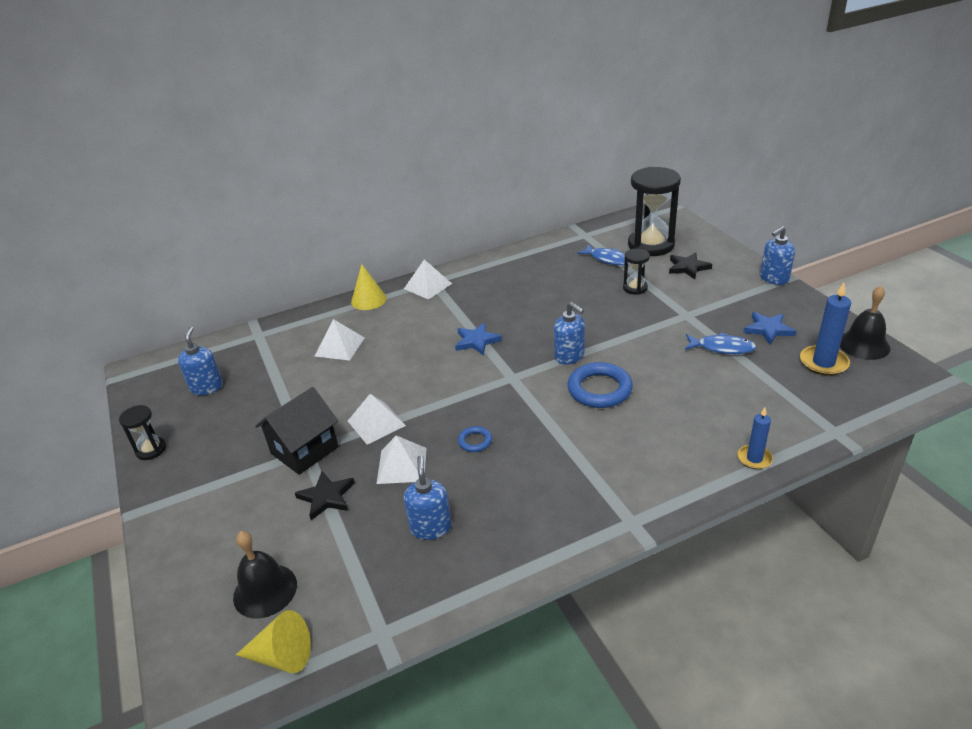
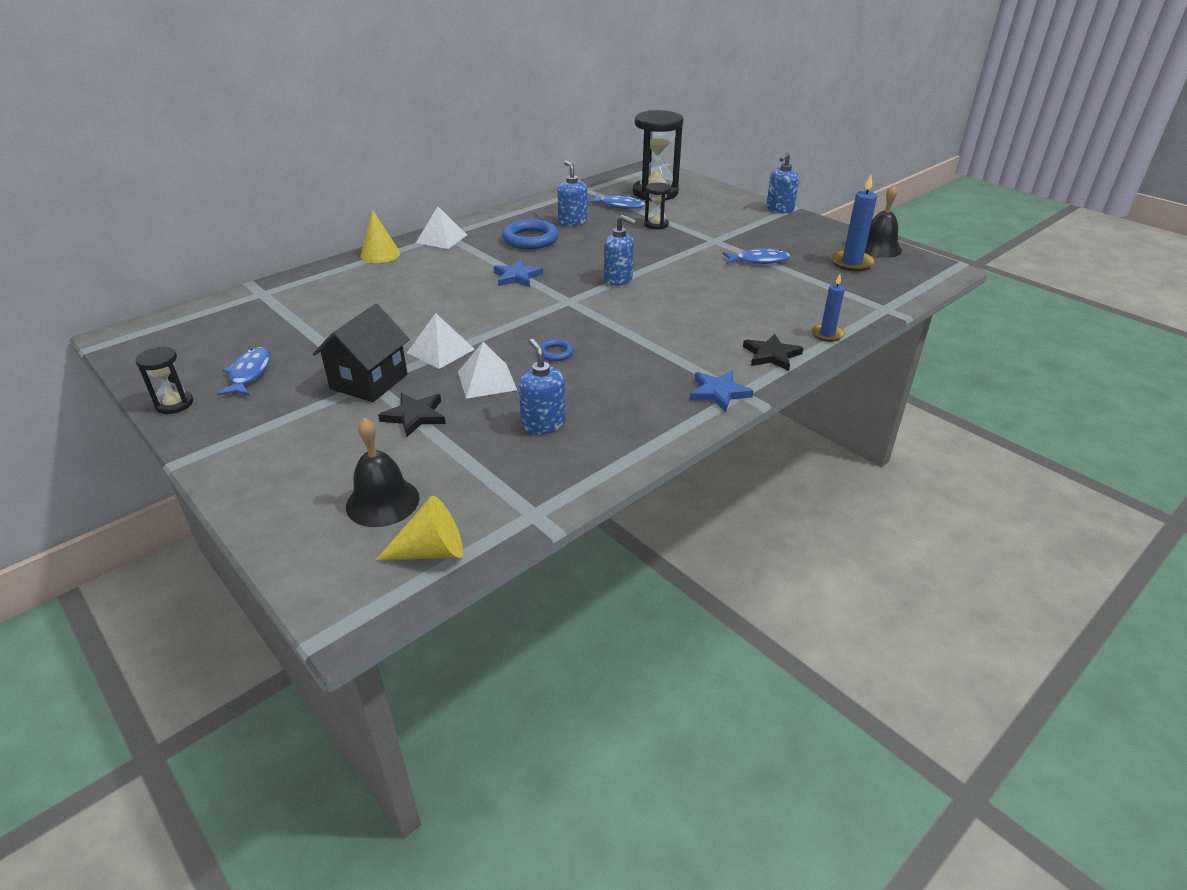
camera: 20 degrees left, 0 degrees up
blue soap dispenser [178,326,223,395] -> blue soap dispenser moved to [557,161,587,226]
white pyramid [314,319,364,361] -> none
blue ring [567,362,633,408] -> blue ring moved to [502,219,559,249]
black star [669,252,712,279] -> black star moved to [743,334,803,371]
blue star [743,312,796,345] -> blue star moved to [689,371,753,412]
none -> blue fish [217,347,270,396]

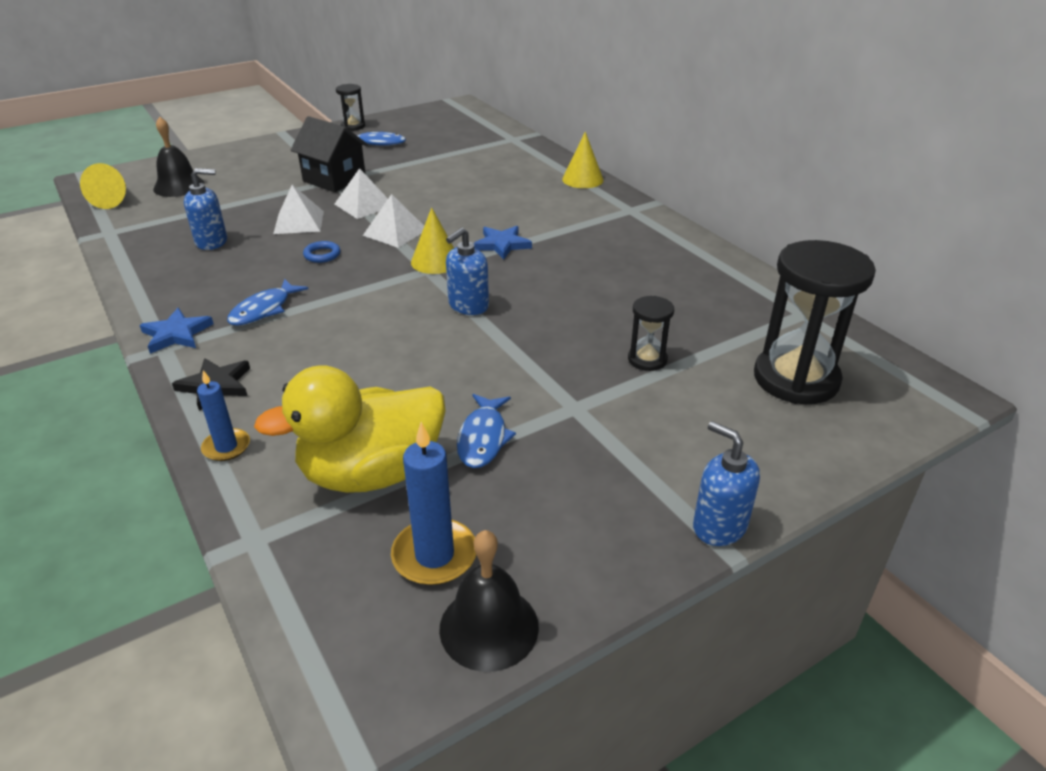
camera: 100 degrees right, 0 degrees up
black star [378,393,446,437] -> none
white pyramid [416,207,467,249] -> white pyramid moved to [363,194,424,248]
blue ring [502,219,559,249] -> none
blue soap dispenser [557,161,587,226] -> none
blue fish [587,194,645,209] -> blue fish moved to [227,279,308,326]
none -> yellow duck [254,365,446,493]
none -> yellow cone [411,207,454,274]

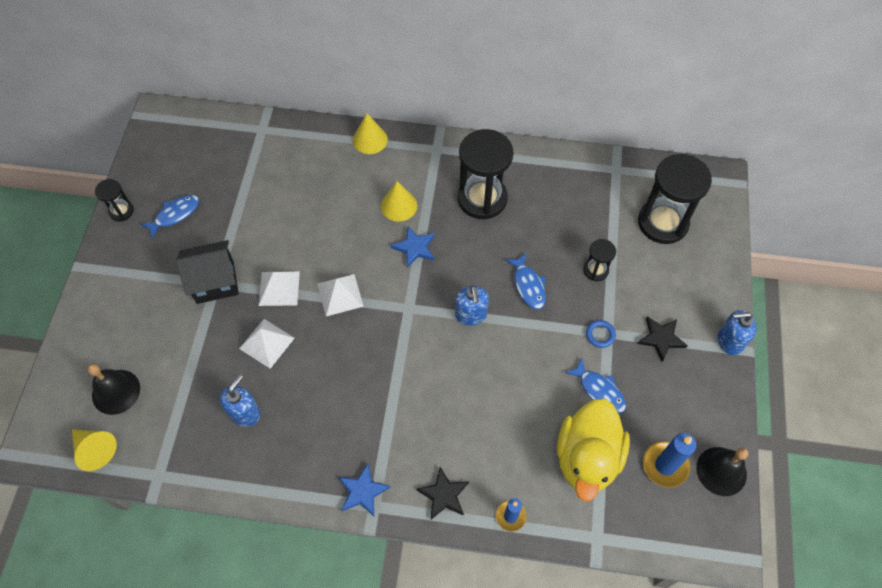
camera: 50 degrees left, 25 degrees up
blue fish [227,279,308,326] -> blue fish moved to [505,253,546,309]
blue ring [303,241,340,263] -> blue ring moved to [586,320,616,348]
yellow cone [411,207,454,274] -> yellow cone moved to [381,181,417,222]
none -> black hourglass [458,129,513,219]
none -> black star [637,316,688,362]

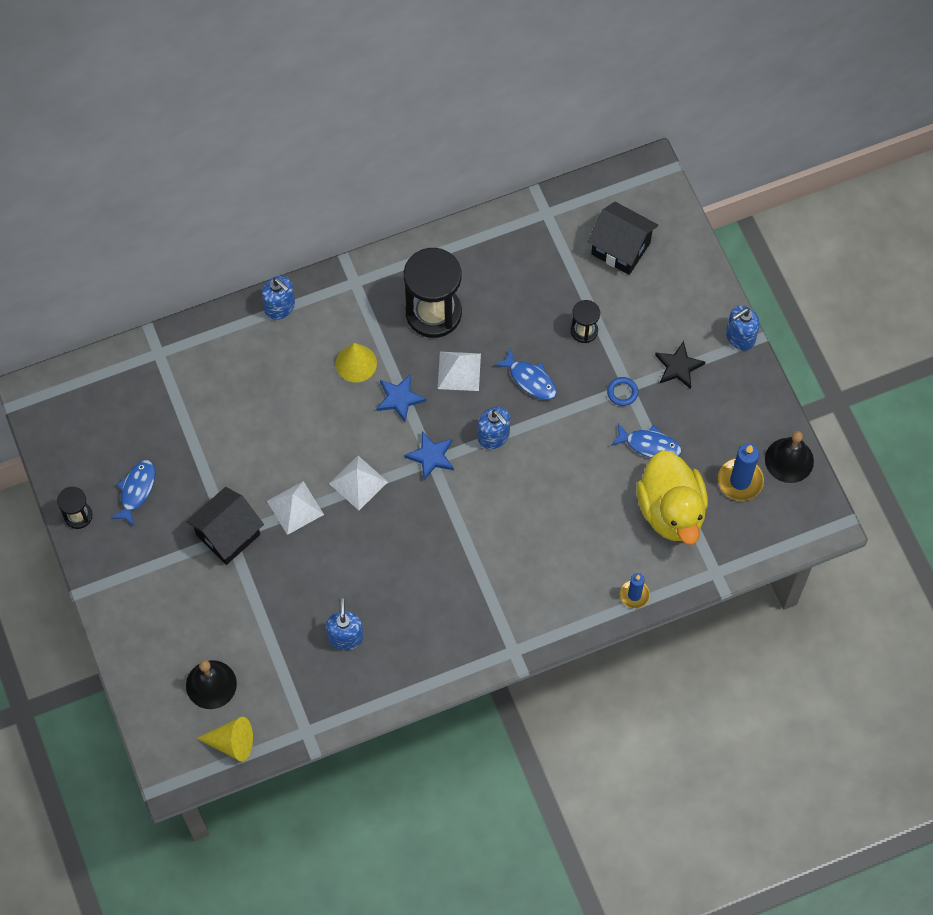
camera: 30 degrees left, 5 degrees up
white pyramid [239,319,295,369] -> white pyramid moved to [438,352,481,391]
blue star [338,464,391,516] -> blue star moved to [404,431,454,480]
yellow cone [353,113,388,154] -> blue soap dispenser [262,276,295,320]
black star [416,467,469,520] -> none
black hourglass [638,154,712,244] -> black house [588,201,658,275]

